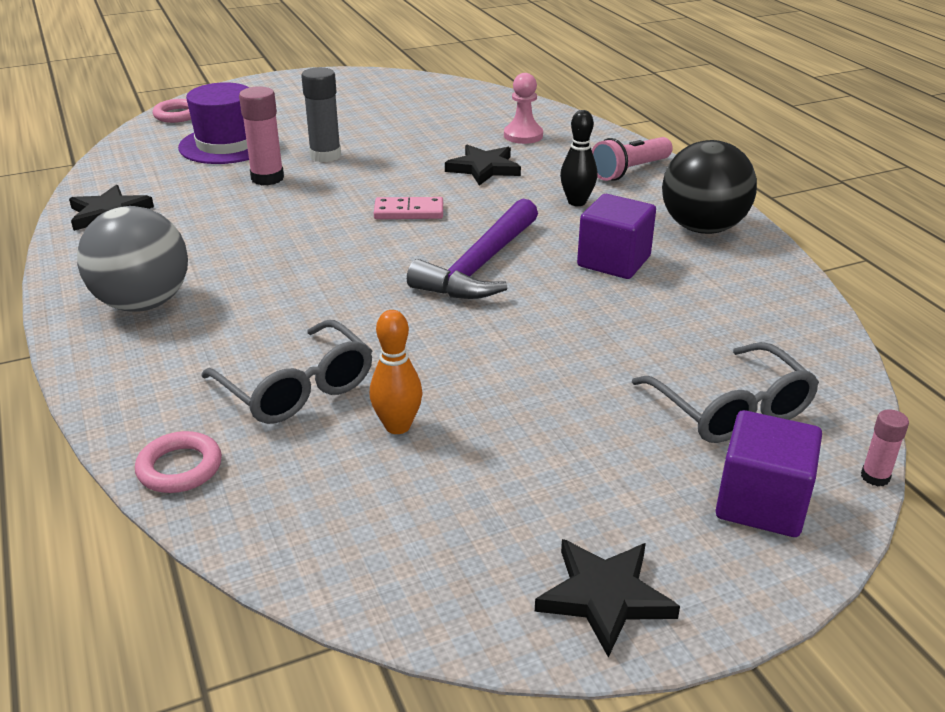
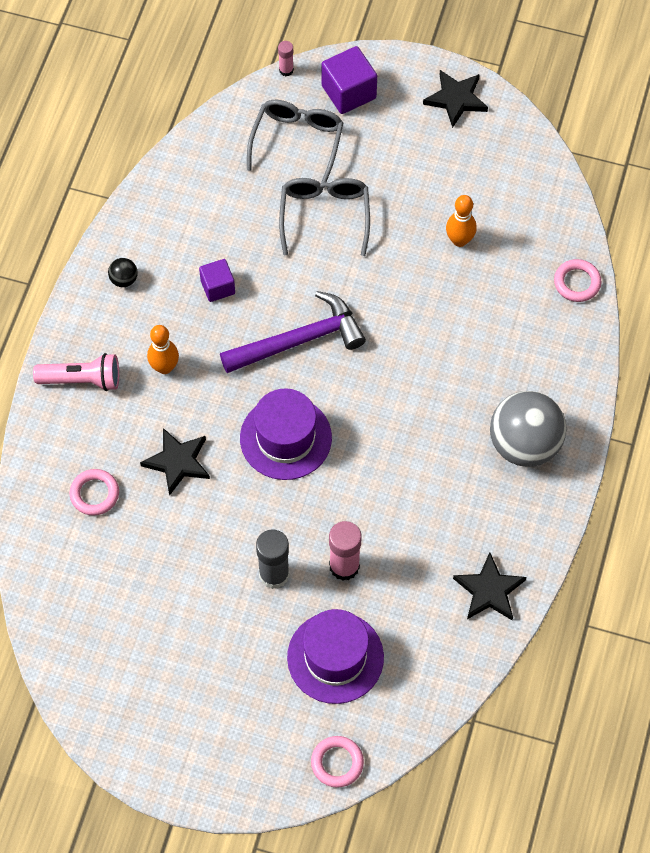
camera: 140 degrees left, 30 degrees up
grey glasses [201,320,373,424] -> grey glasses moved to [279,178,370,256]
pink domino [374,197,443,219] -> purple hat [240,389,332,480]
pink pawn [504,73,543,144] -> pink ring [69,469,119,516]
black bowling pin [560,110,597,206] -> orange bowling pin [147,325,179,374]
purple cube [577,194,656,279] -> purple cube [199,259,235,302], size x0.64
black ball [662,140,757,234] -> black ball [108,258,138,287], size x0.41

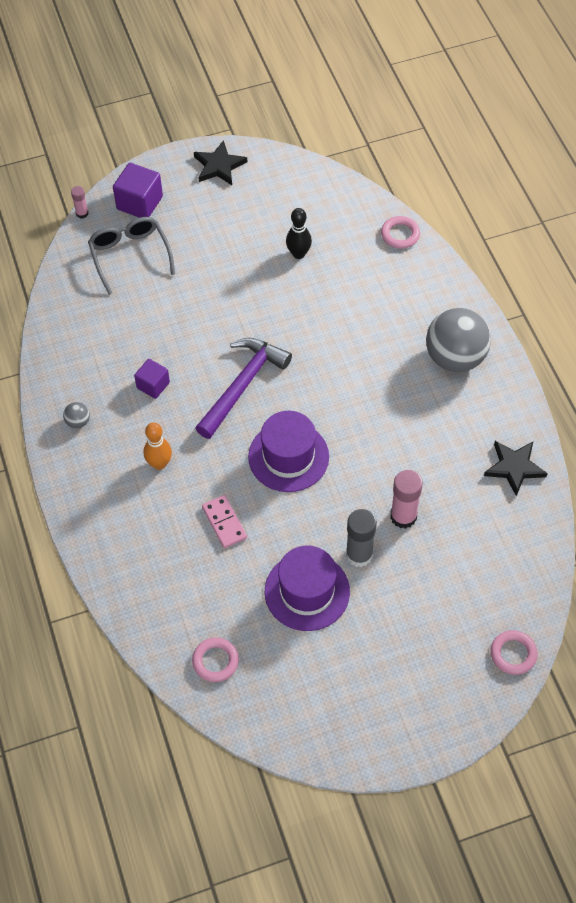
camera: 35 degrees left, 5 degrees down
pink flashlight [33,353,119,391] -> none
pink ring [69,469,119,516] -> pink ring moved to [192,637,239,682]
black ball [108,258,138,287] -> grey ball [63,402,90,429]
black star [140,428,210,496] -> pink domino [202,495,247,548]
grey glasses [279,178,370,256] -> none
purple hat [287,609,384,704] -> purple hat moved to [265,546,350,631]
orange bowling pin [446,195,477,247] -> black bowling pin [286,208,312,259]

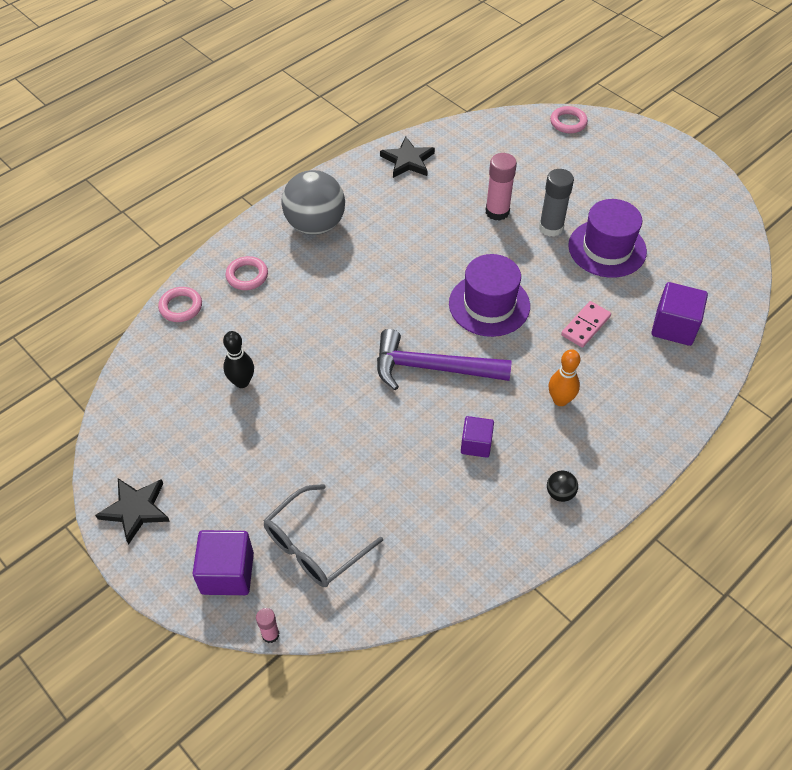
camera: 115 degrees left, 5 degrees down
grey ball [63,402,90,429] -> black ball [547,471,578,502]
pink ring [192,637,239,682] -> pink ring moved to [225,256,268,290]
none -> purple cube [651,282,708,346]

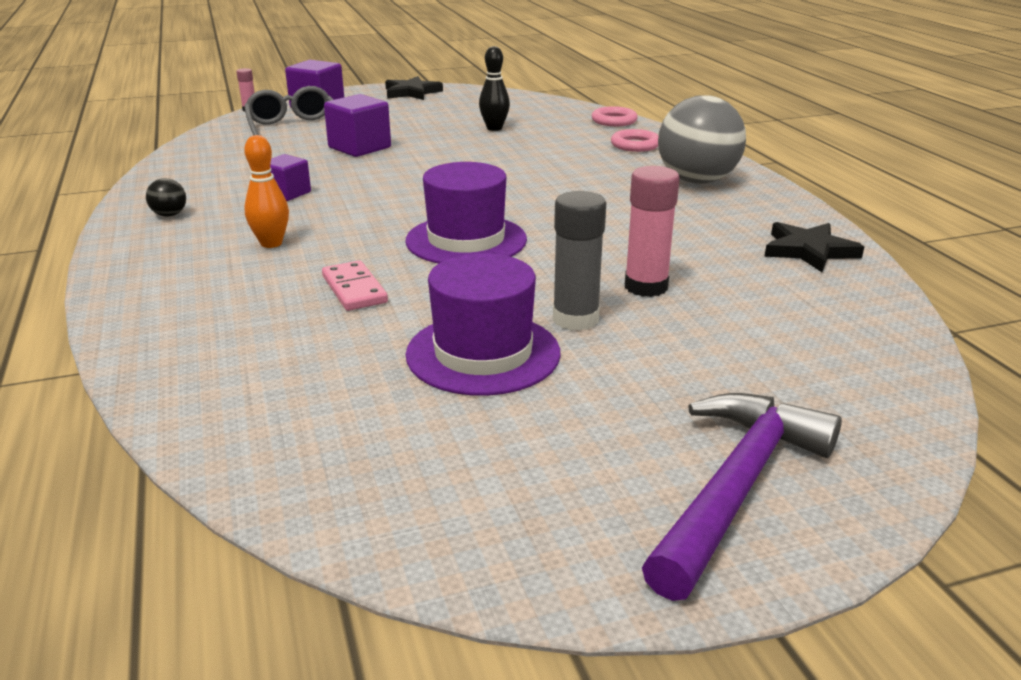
camera: 115 degrees right, 25 degrees down
purple hammer [377,329,512,390] -> purple hammer moved to [642,393,842,601]
pink ring [550,106,588,133] -> none
purple cube [651,282,708,346] -> purple cube moved to [324,94,391,157]

